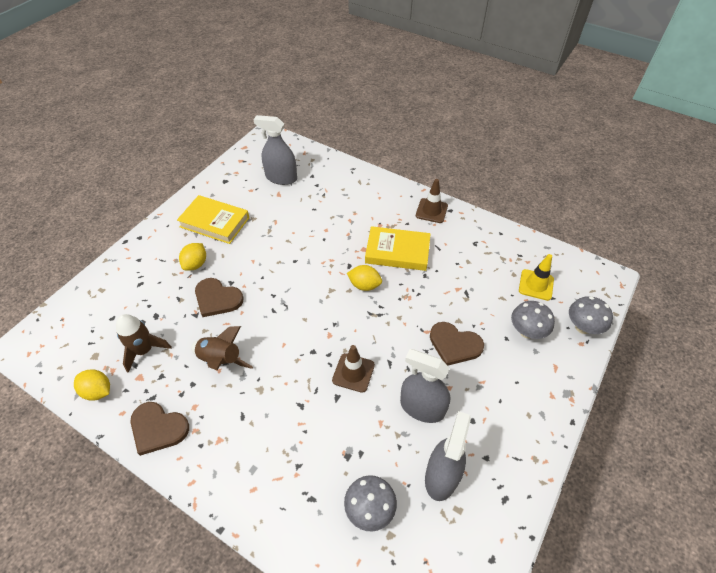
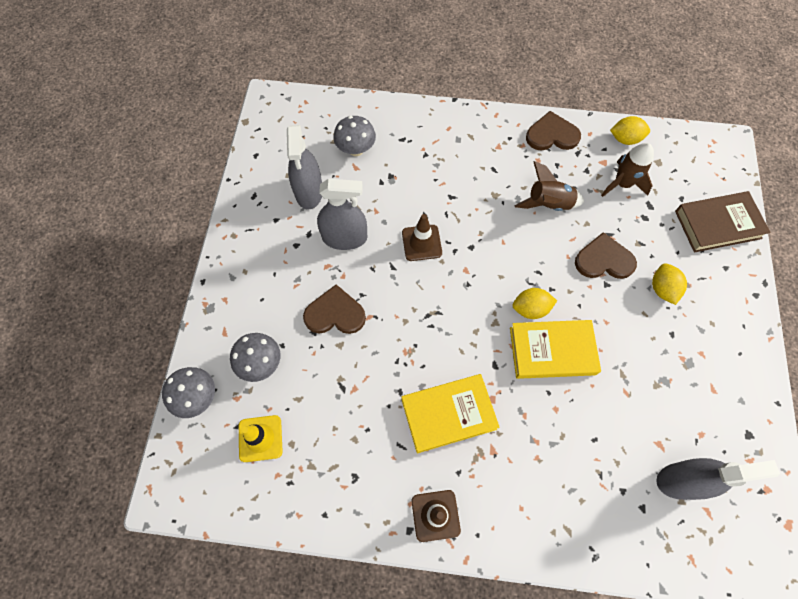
camera: 155 degrees right, 15 degrees up
yellow book [177,195,249,244] -> yellow book moved to [510,320,601,379]
yellow lemon [347,265,382,291] -> yellow lemon moved to [512,288,557,319]
none -> brown book [675,191,771,253]

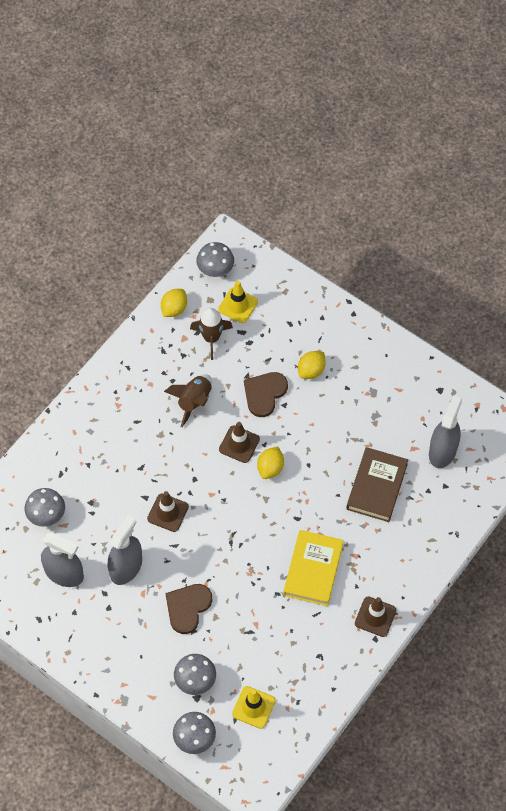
camera: 60 degrees left, 5 degrees down
yellow book [510,320,601,379] -> none
brown heart [526,111,581,151] -> none
yellow lemon [652,263,687,305] -> yellow lemon turned 75 degrees counterclockwise [298,351,326,379]
brown book [675,191,771,253] -> brown book moved to [346,447,408,522]
none -> grey mushroom [196,242,234,277]
none -> yellow traffic cone [218,281,258,323]
none -> brown traffic cone [219,422,260,463]

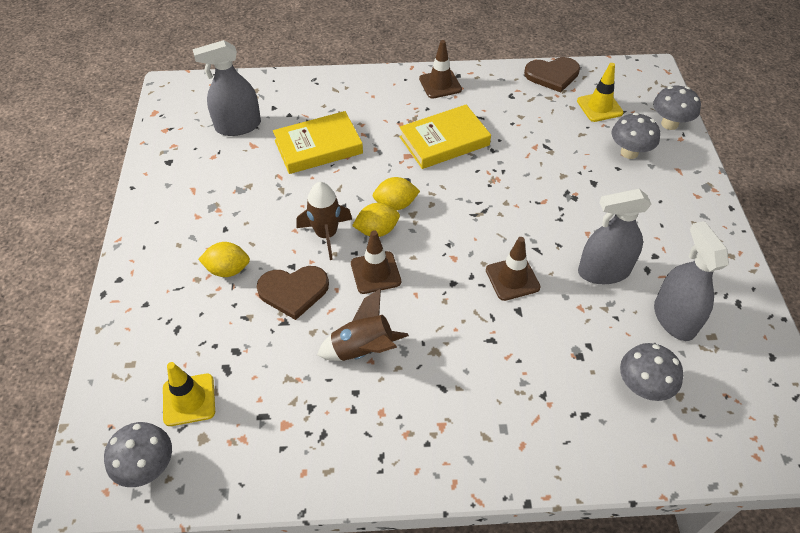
camera: 130 degrees left, 10 degrees down
yellow lemon [161,289,187,317] -> yellow lemon moved to [373,177,420,210]
brown heart [165,584,213,634] -> brown heart moved to [524,57,580,93]
brown rocket [190,308,233,360] -> brown rocket moved to [296,182,352,260]
brown book [346,447,408,522] -> yellow book [273,111,363,174]

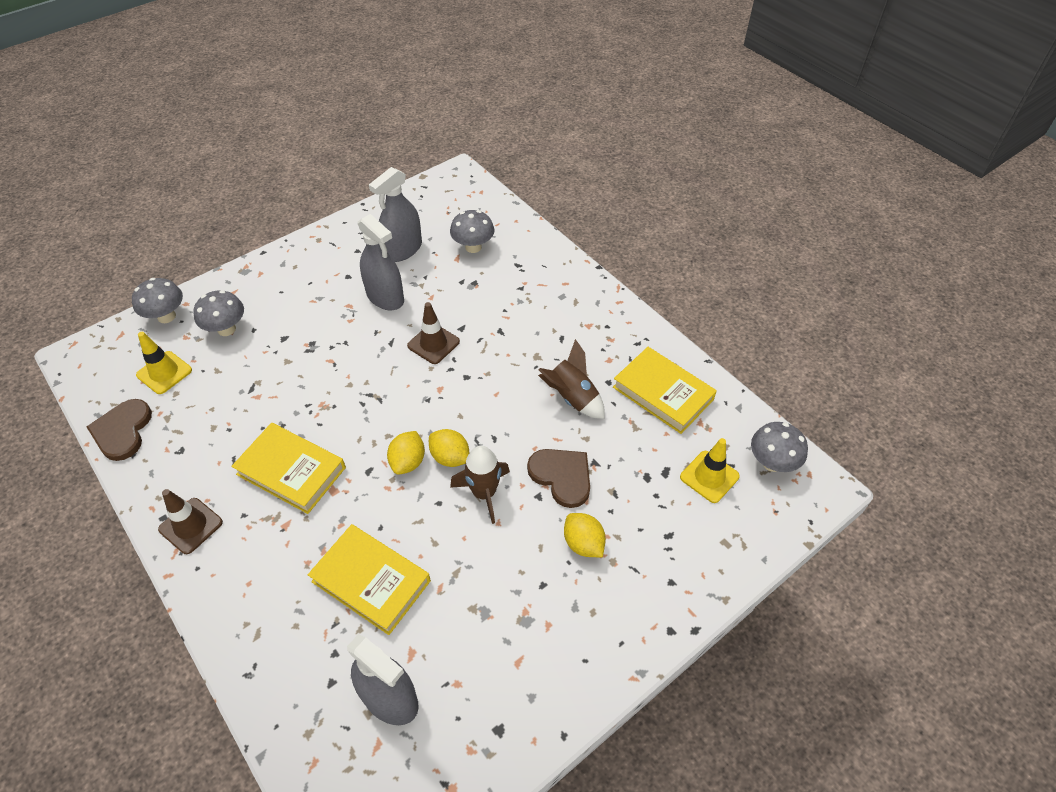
camera: 125 degrees left, 0 degrees up
brown traffic cone [351,230,401,294] -> none
yellow lemon [373,177,420,210] -> yellow lemon turned 60 degrees clockwise [387,431,425,475]
brown heart [524,57,580,93] -> brown heart turned 135 degrees counterclockwise [86,399,152,461]
none -> yellow book [613,347,717,434]

